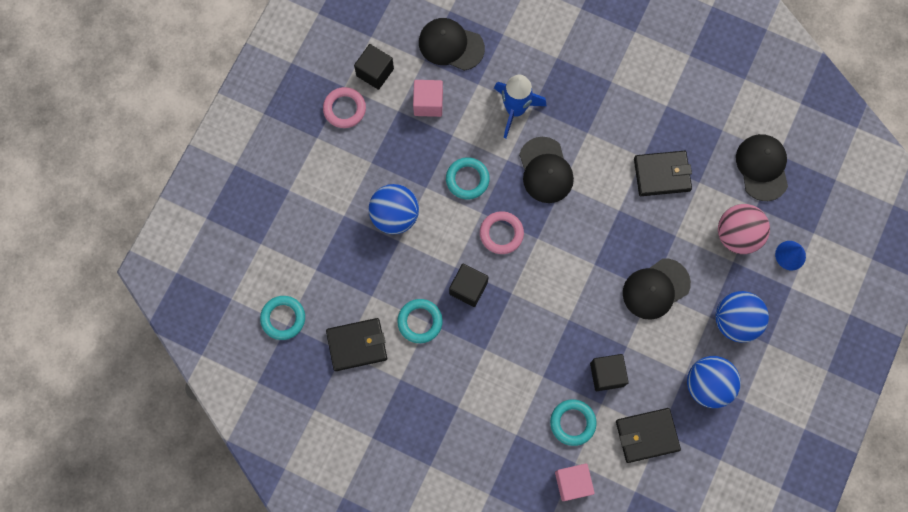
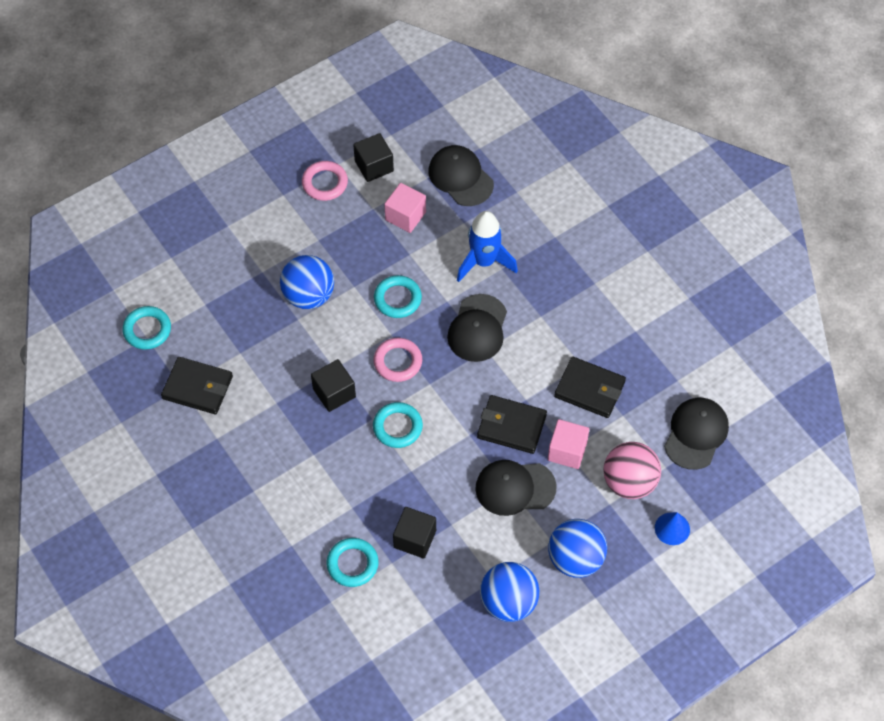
camera: 30 degrees right, 15 degrees down
turquoise ring [397,299,443,343] -> turquoise ring moved to [373,402,423,448]
pink cube [555,464,595,501] -> pink cube moved to [548,419,589,469]
black wallet [616,408,681,463] -> black wallet moved to [477,395,547,454]

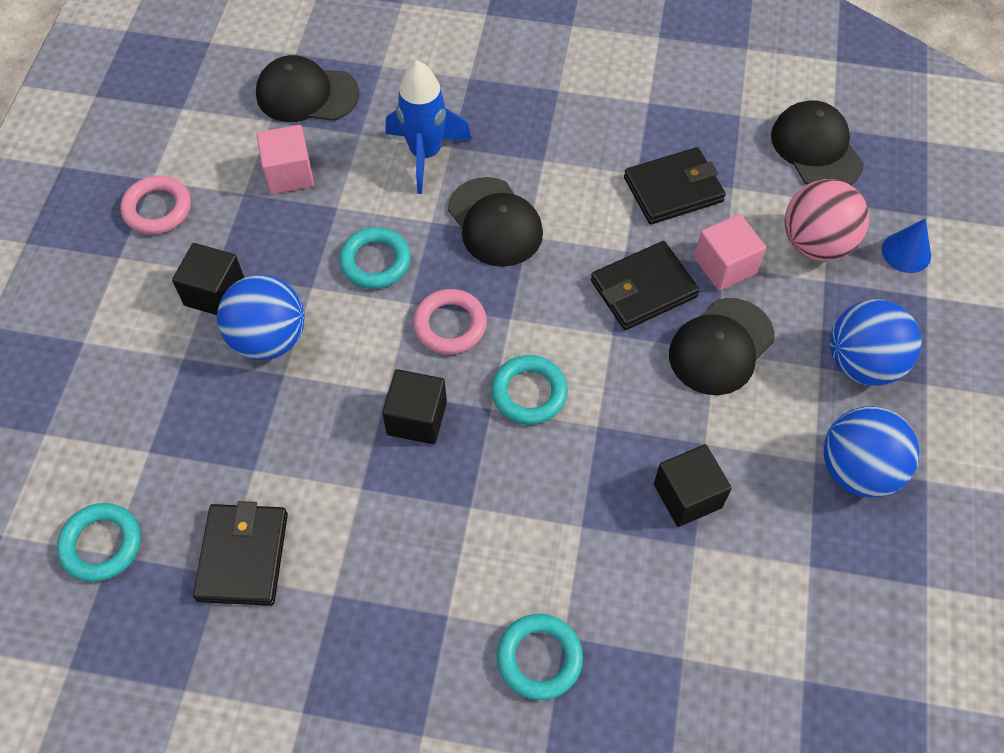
camera: 45 degrees left, 0 degrees up
black wallet [161,357,233,414] -> black wallet turned 60 degrees counterclockwise [193,501,288,606]
turquoise ring [327,538,379,587] -> turquoise ring moved to [497,614,583,700]
black cube [353,133,394,182] -> black cube moved to [172,243,244,315]

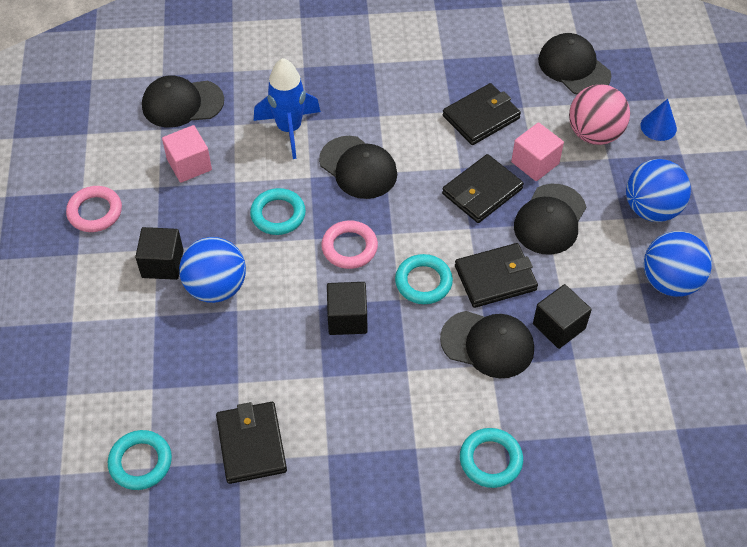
camera: 15 degrees left, 5 degrees down
none -> black cap [440,311,534,378]
none -> black wallet [455,243,538,308]

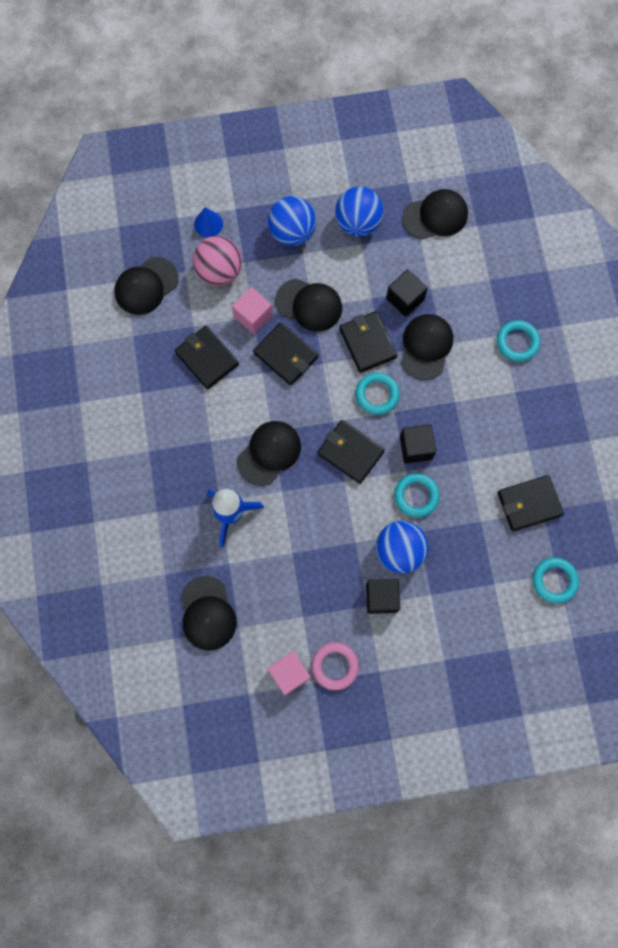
camera: 95 degrees left, 20 degrees up
pink cube [162,125,212,183] -> pink cube moved to [268,651,310,695]
turquoise ring [250,188,306,235] -> turquoise ring moved to [394,473,440,517]
pink ring [321,220,378,269] -> black wallet [318,420,385,484]
none -> black cap [402,189,468,240]

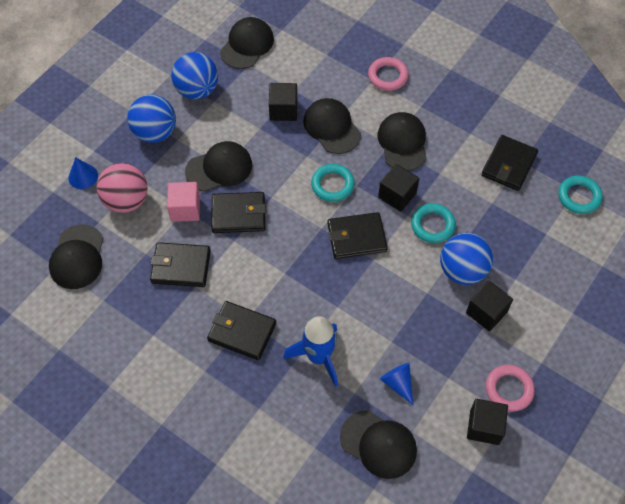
camera: 45 degrees left, 15 degrees down
black cap [237,421,301,486] -> black cap moved to [377,112,427,171]
pink cube [268,651,310,695] -> black cube [467,399,508,445]
black wallet [339,311,397,373] -> black wallet moved to [207,301,276,360]
turquoise ring [497,320,540,362] -> pink ring [368,57,409,91]
none -> blue cone [380,363,413,405]

